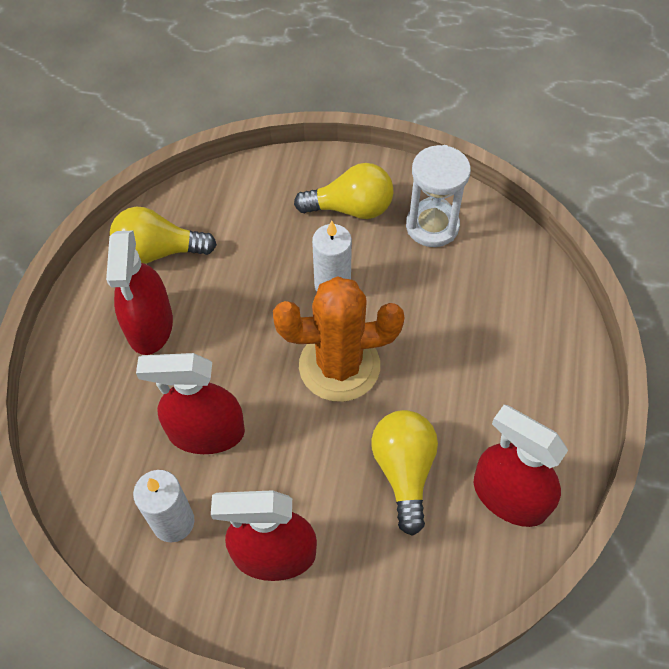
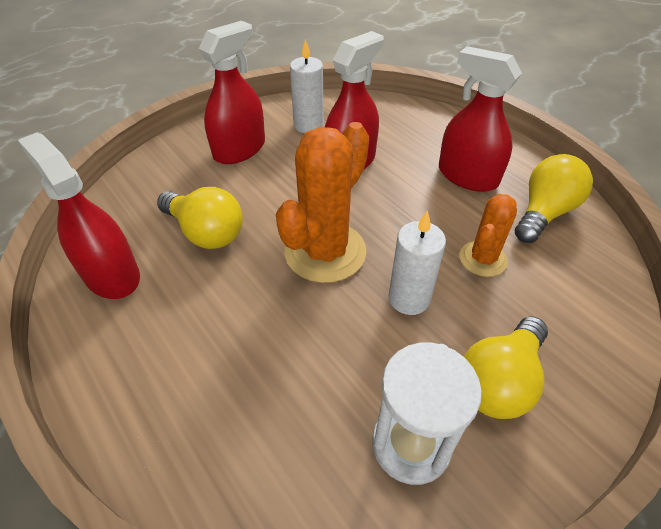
camera: 130 degrees right, 10 degrees down
red spray bottle [474,405,568,527] -> red spray bottle turned 120 degrees counterclockwise [18,132,140,299]
none -> orange cactus [459,194,517,277]

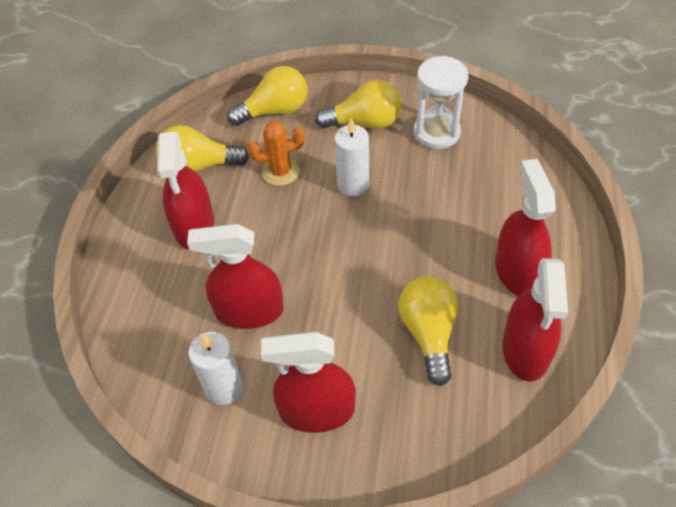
camera: 130 degrees left, 5 degrees up
orange cactus [276,122,369,283] -> none
none -> yellow light bulb [227,66,308,126]
none -> red spray bottle [495,159,556,296]

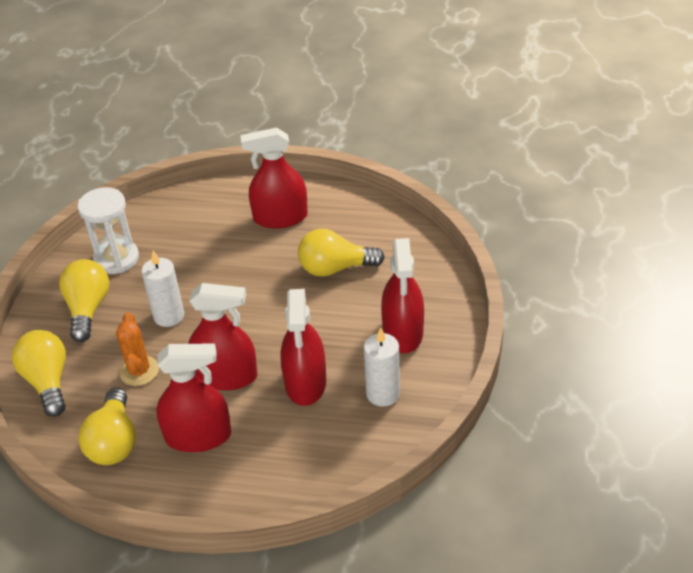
camera: 90 degrees left, 10 degrees down
red spray bottle [502,258,568,381] -> red spray bottle moved to [188,283,257,391]

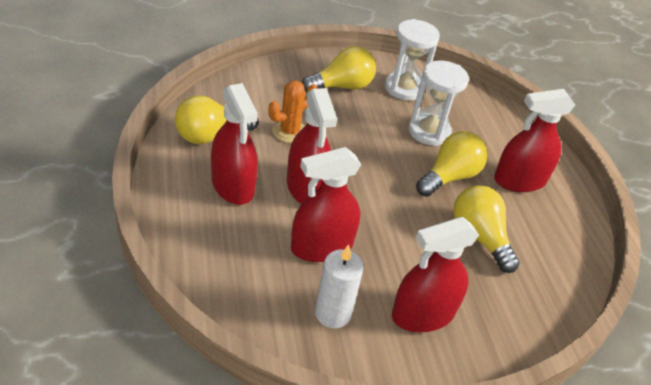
camera: 60 degrees right, 0 degrees up
yellow light bulb [12,330,66,417] -> yellow light bulb moved to [416,131,488,197]
white candle [141,251,184,327] -> none
red spray bottle [241,127,308,229] -> red spray bottle turned 75 degrees counterclockwise [494,89,575,192]
none -> white hourglass [409,60,469,146]

